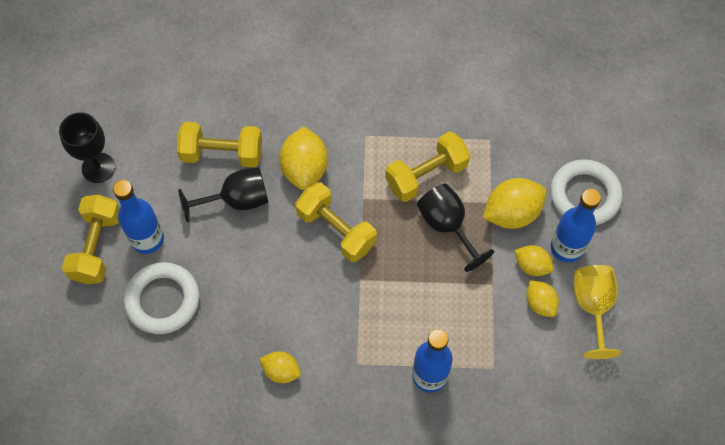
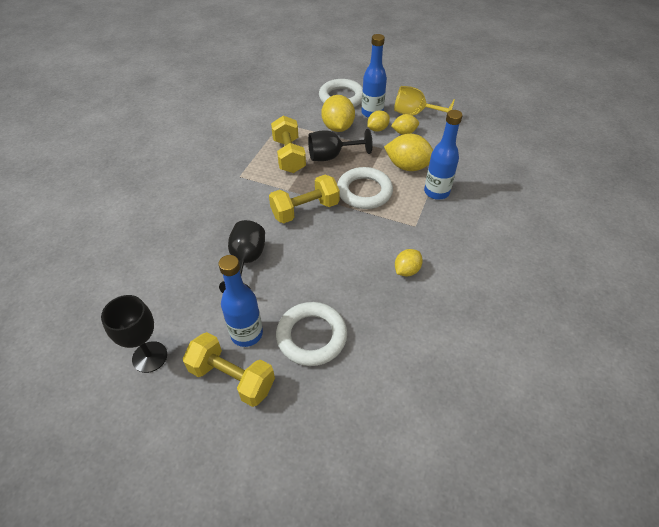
camera: 70 degrees left, 15 degrees down
yellow dumbbell [177,122,262,168] -> none
yellow lemon [279,127,328,190] -> yellow lemon moved to [384,134,433,171]
none -> white ring [337,167,393,209]

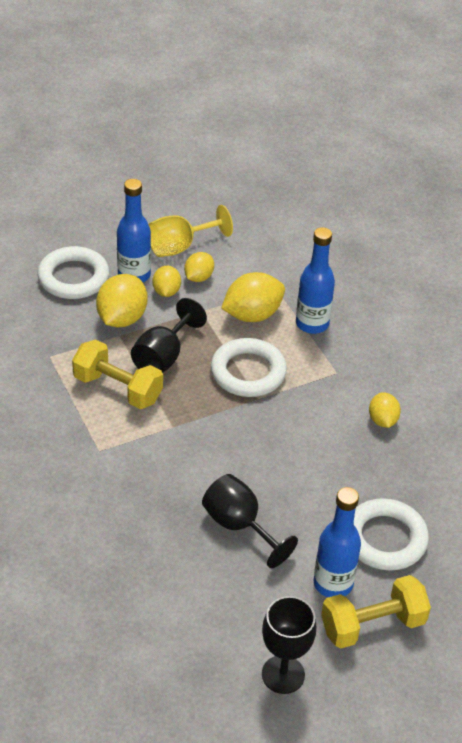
camera: 50 degrees left, 5 degrees down
yellow dumbbell [269,175,340,223] -> none
yellow lemon [321,95,355,132] -> yellow lemon turned 75 degrees clockwise [96,274,148,327]

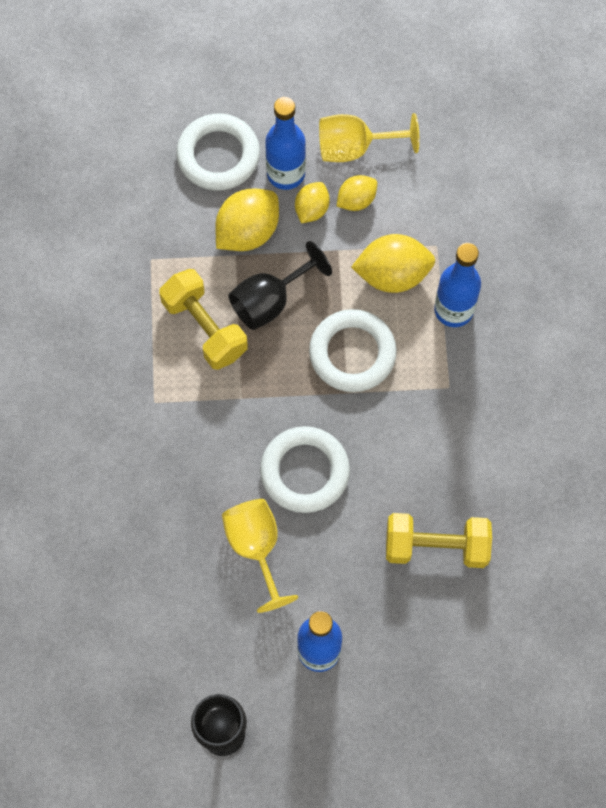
camera: 25 degrees right, 25 degrees up
black goblet [202,474,298,568] -> yellow goblet [222,499,298,613]
yellow dumbbell [321,575,431,649] -> yellow dumbbell moved to [386,513,492,568]
white ring [354,498,429,571] -> white ring moved to [260,426,350,513]
yellow lemon [369,392,401,428] -> none

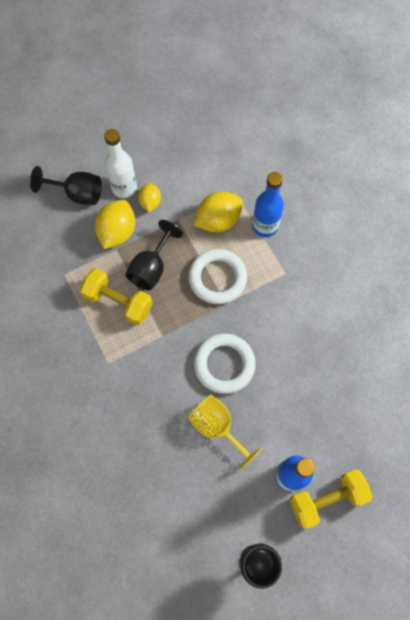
camera: 25 degrees left, 0 degrees up
white ring [176,114,260,191] -> black goblet [30,166,102,205]
blue bottle [265,97,306,190] -> white bottle [104,129,137,198]
yellow goblet [319,113,419,162] -> none
yellow lemon [337,175,377,211] -> none
yellow dumbbell [386,513,492,568] -> yellow dumbbell moved to [290,469,372,529]

